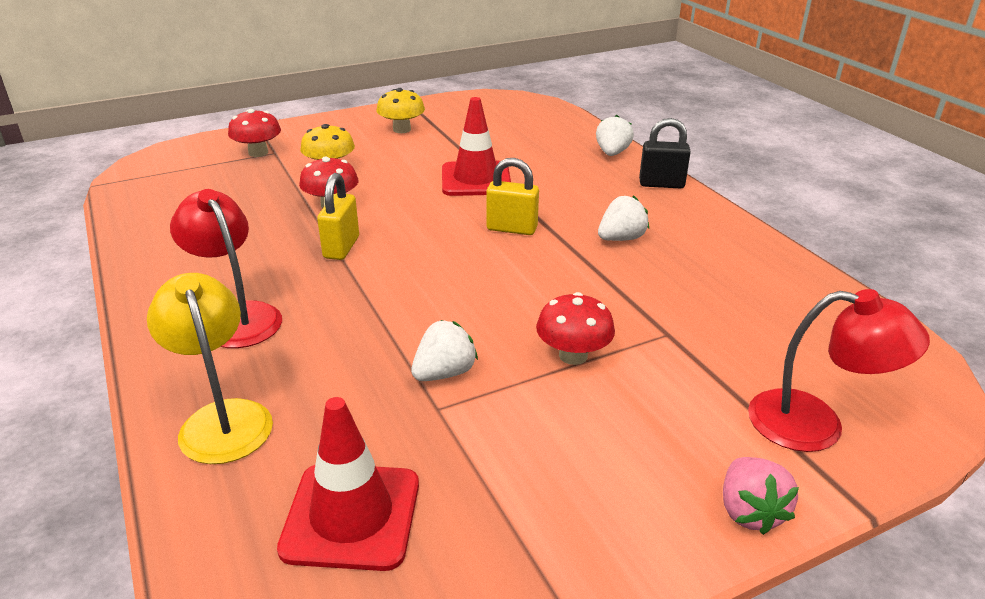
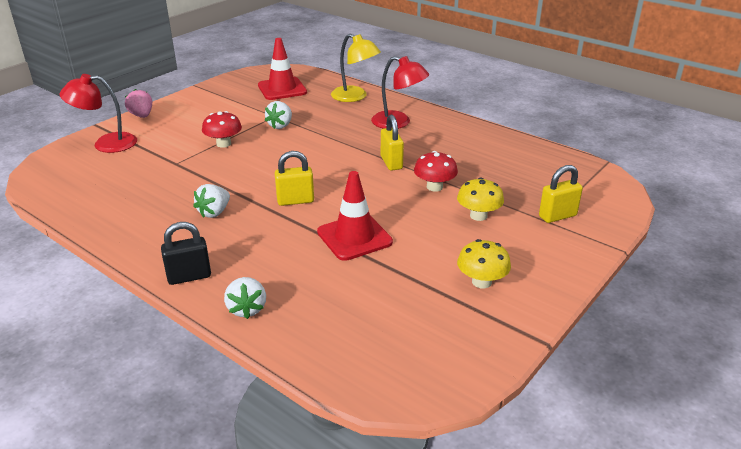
camera: 155 degrees right, 0 degrees up
red mushroom [228,109,281,157] -> yellow padlock [539,165,583,223]

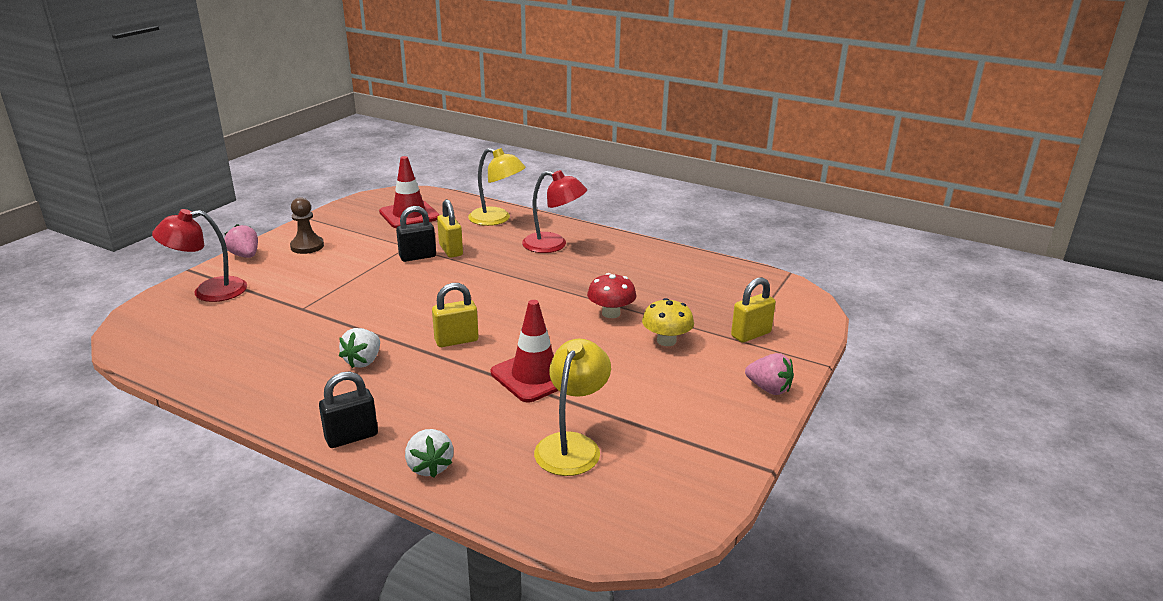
camera: 10 degrees left, 5 degrees down
red mushroom [202,111,242,148] -> none
white strawberry [265,101,292,129] -> black padlock [396,206,436,262]
yellow padlock [381,115,404,171] -> yellow padlock moved to [437,199,463,258]
yellow mushroom [457,239,511,289] -> none
none -> brown pawn [290,197,324,254]
none -> yellow lamp [534,339,611,476]
none -> pink strawberry [745,353,794,395]

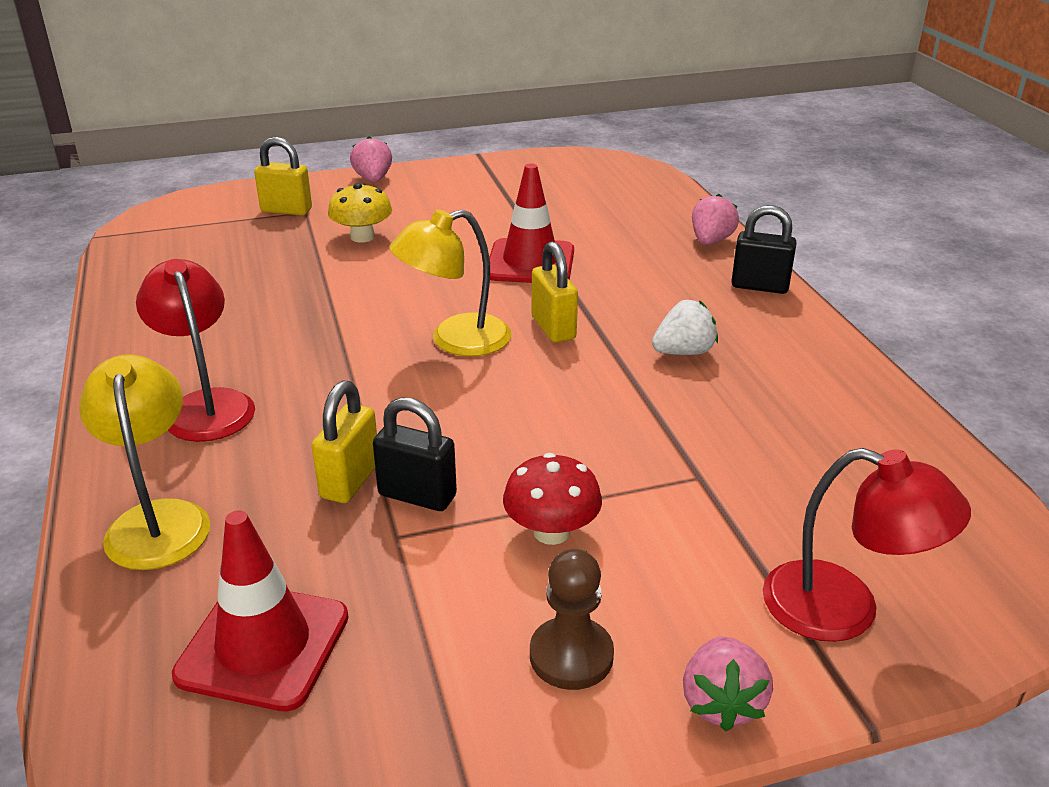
camera: 135 degrees left, 5 degrees up
white strawberry [405,429,454,478] -> pink strawberry [692,194,739,245]
yellow padlock [432,283,479,347] -> yellow padlock turned 45 degrees clockwise [532,241,578,343]
yellow lamp [534,339,611,476] -> yellow lamp moved to [389,209,512,356]
red mushroom [587,273,637,318] -> red mushroom moved to [503,453,602,545]

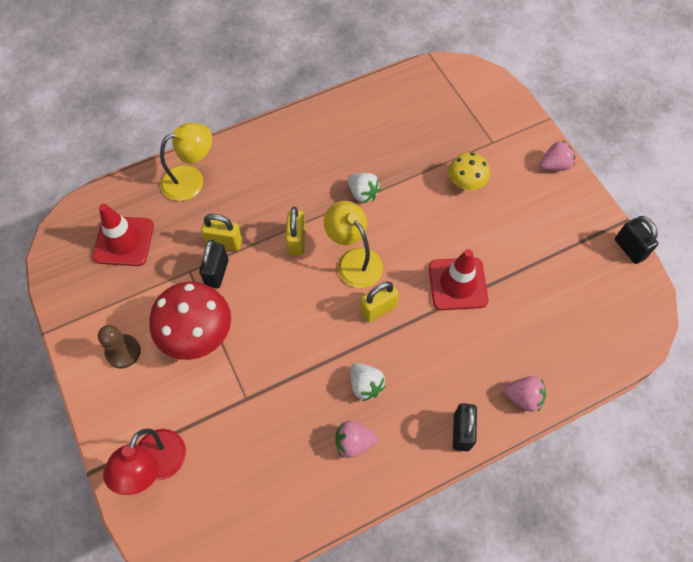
camera: 80 degrees right, 30 degrees up
red lamp [136,259,255,442] -> none
yellow padlock [254,137,312,216] -> yellow padlock moved to [286,207,305,256]
red mushroom [503,453,602,545] -> red mushroom [149,282,231,360], size x1.73
pink strawberry [683,636,773,732] -> pink strawberry moved to [335,421,377,458]
none -> white strawberry [348,173,381,203]
none -> black padlock [615,216,658,264]

